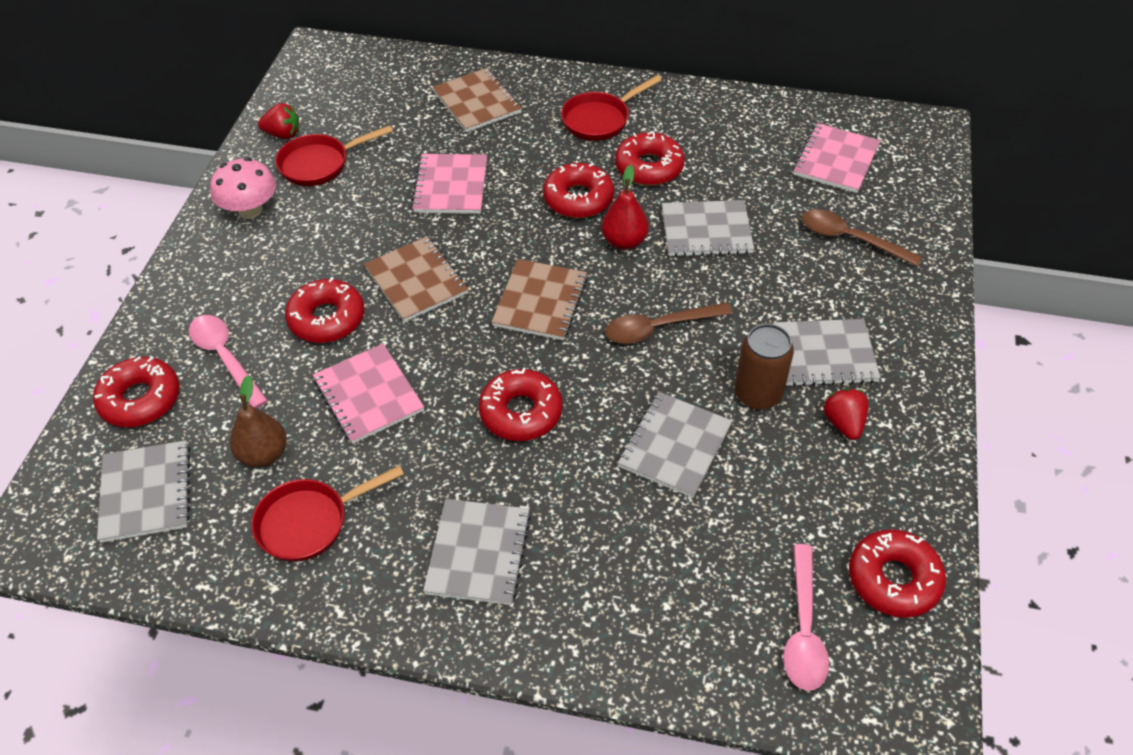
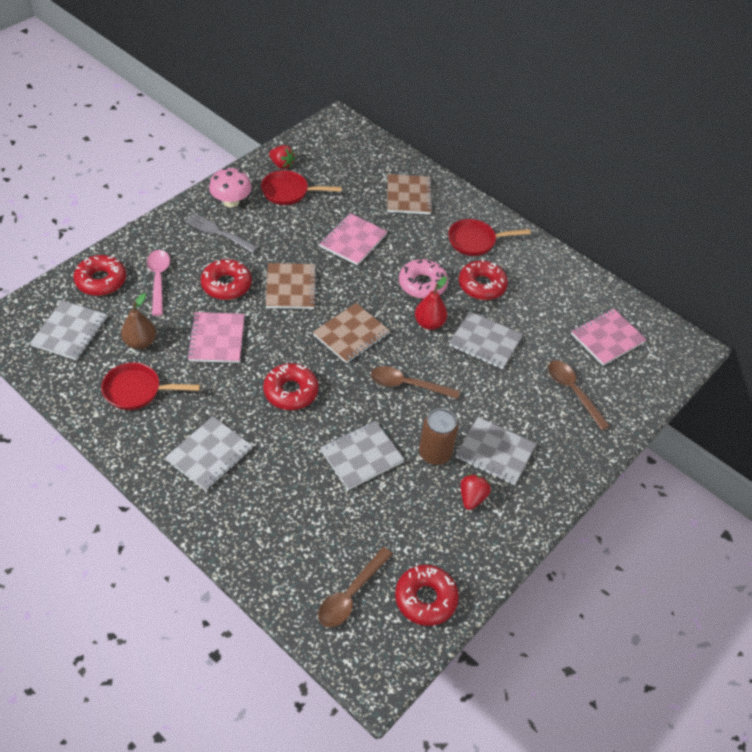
camera: 25 degrees right, 0 degrees up
red donut [543,162,614,218] -> pink donut [399,259,448,299]
pink spoon [783,544,829,691] -> brown spoon [318,547,393,627]
none -> grey fork [185,213,258,253]

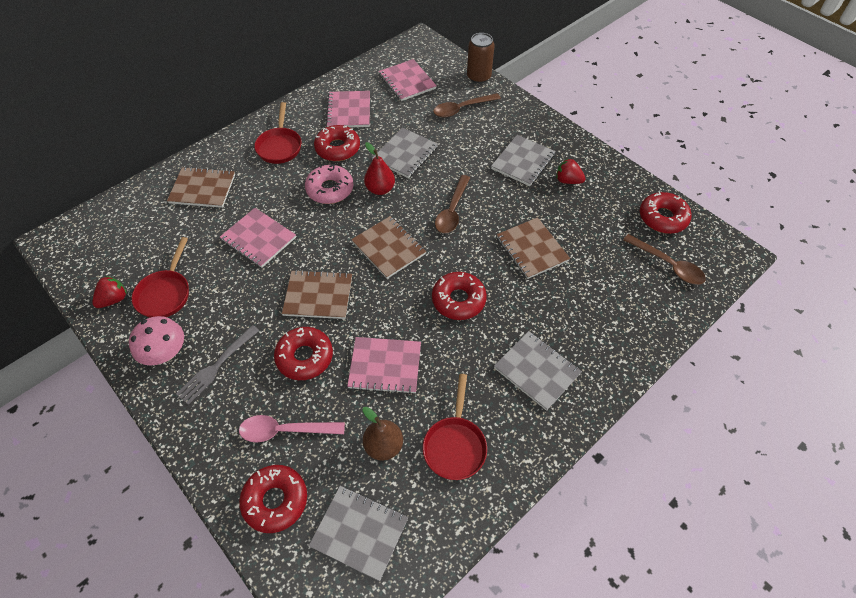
camera: 80 degrees left, 5 degrees up
grey notebook [320,421,405,490] -> brown notebook [497,217,570,279]
brown can [419,408,458,465] -> brown can moved to [467,33,494,83]
none -> pink notebook [326,91,370,127]

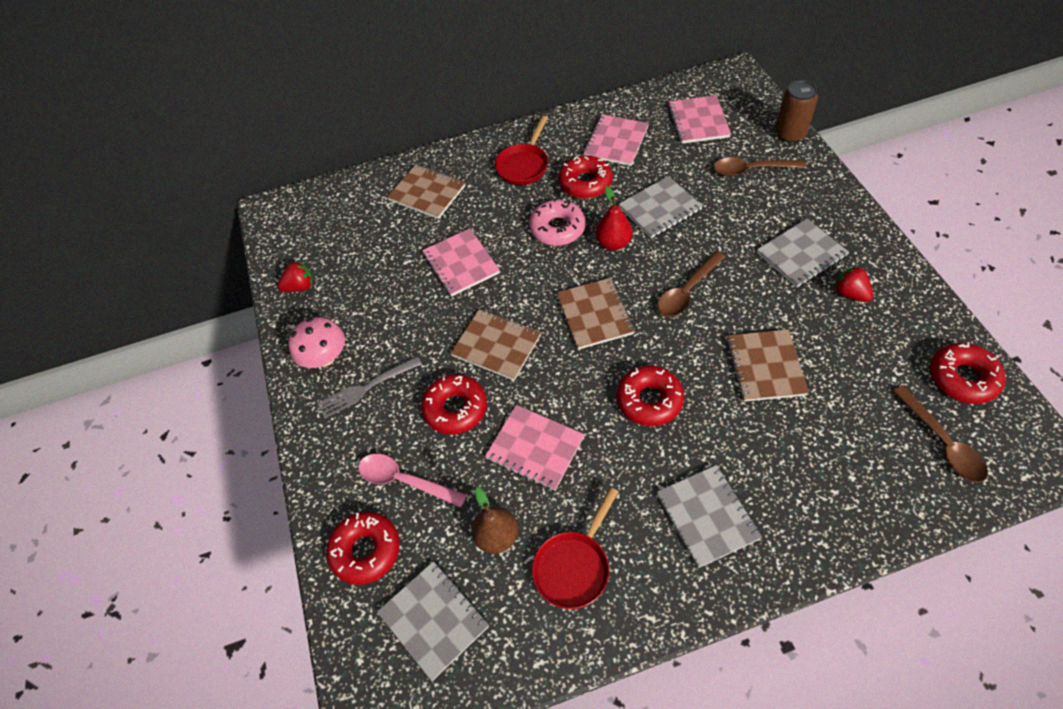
camera: 30 degrees right, 0 degrees up
red pan [132,237,189,318] -> none

